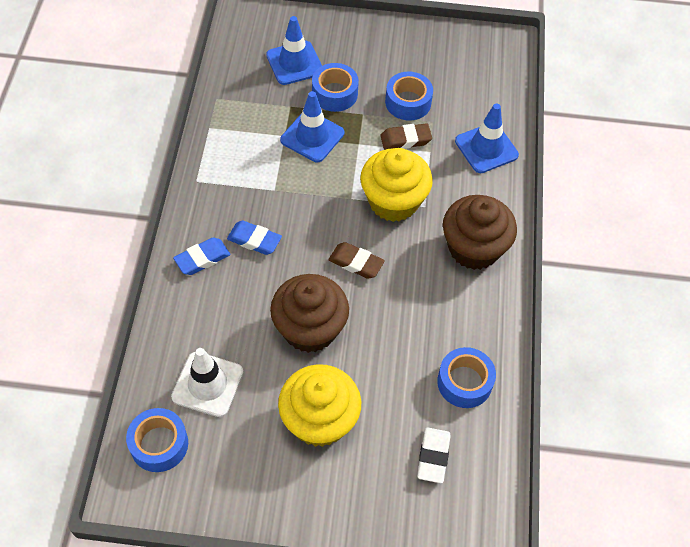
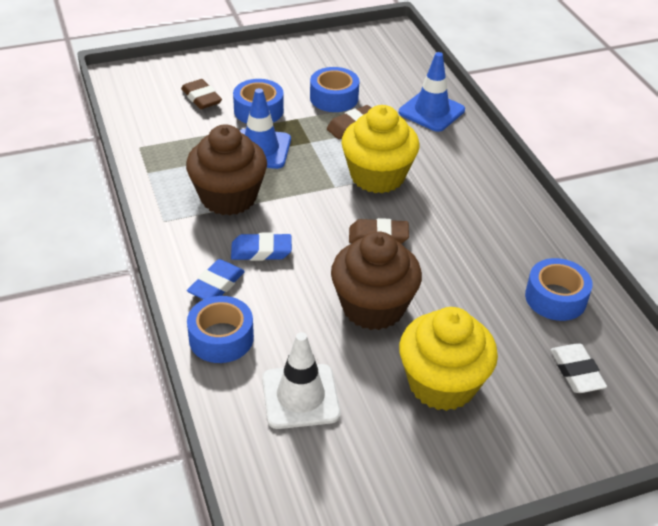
camera: 25 degrees left, 15 degrees down
blue tape [126,408,188,472] -> blue tape moved to [187,296,254,363]
blue traffic cone [266,16,322,85] -> brown eraser [181,79,222,109]
brown cupcake [443,195,517,270] -> brown cupcake moved to [186,124,267,215]

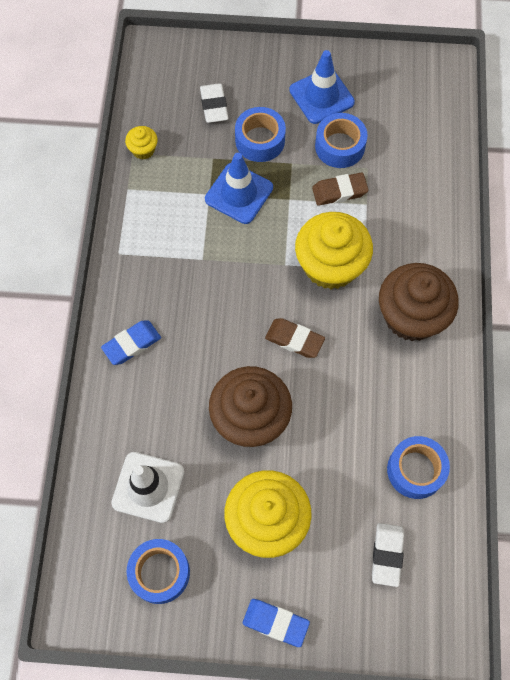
camera: 25 degrees right, 25 degrees up
brown eraser [181,79,222,109] -> white eraser [200,83,229,123]
brown cupcake [186,124,267,215] -> brown cupcake moved to [379,263,459,341]
blue tape [187,296,254,363] -> blue tape moved to [127,539,190,604]
blue eraser [231,233,292,261] -> blue eraser moved to [243,599,310,647]
blue traffic cone [399,52,465,132] -> blue traffic cone moved to [289,50,355,124]
none -> yellow cupcake [125,126,158,160]

